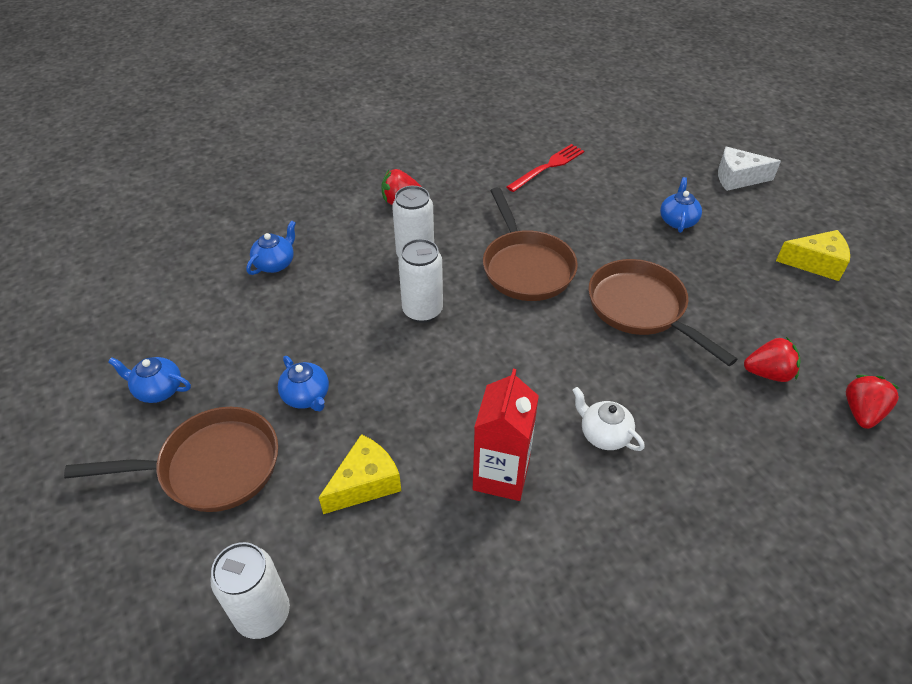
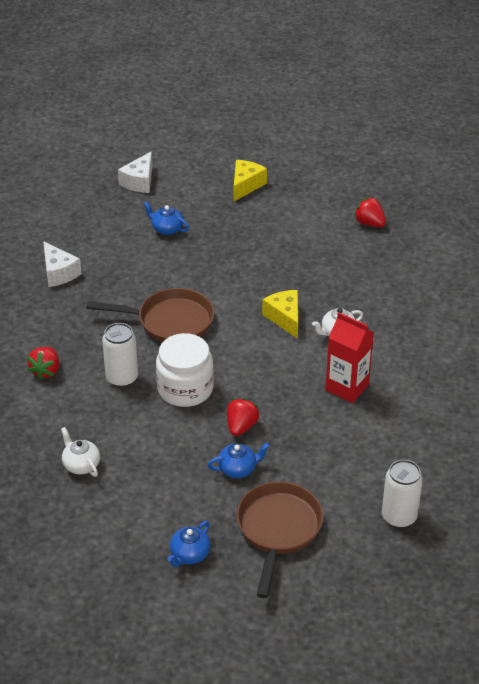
camera: 70 degrees left, 5 degrees down
blue teapot [246,220,296,275] -> white teapot [61,427,100,477]
yellow cheese [319,434,401,514] -> yellow cheese moved to [262,290,298,339]
white can [398,239,443,323] -> white jar [156,333,214,407]
red fork [507,144,584,192] -> white cheese [43,241,82,287]
brown pan [588,259,737,366] -> none
red strawberry [744,337,800,382] -> red strawberry moved to [227,398,260,436]

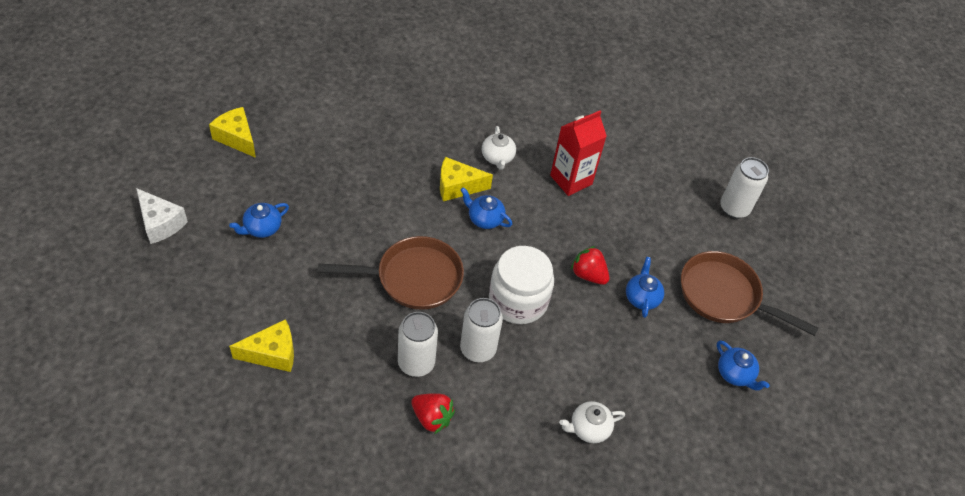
camera: 75 degrees left, 10 degrees up
white cheese [43,241,82,287] -> yellow cheese [229,319,294,372]
brown pan [86,288,214,342] -> brown pan turned 60 degrees clockwise [318,236,464,310]
red strawberry [354,197,386,227] -> none
none -> white can [398,312,438,377]
none -> blue teapot [461,187,512,229]

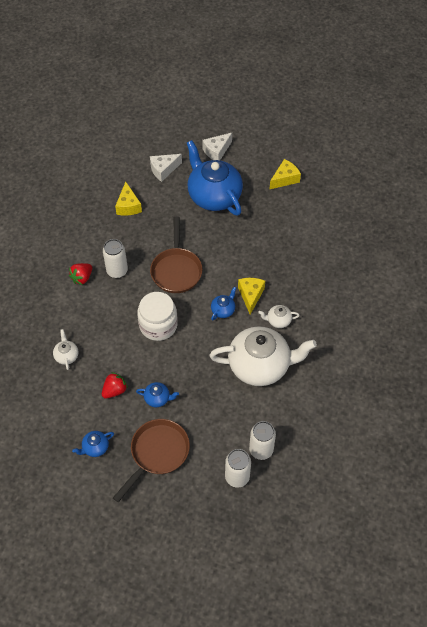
camera: 100 degrees right, 5 degrees up
blue teapot [229,203,289,238] -> blue teapot [187,140,243,216], size x2.42
white can [460,298,503,362] -> white can moved to [249,421,276,460]
red carton [550,110,607,196] -> white teapot [210,326,317,386]
red strawberry [571,246,609,285] -> red strawberry moved to [102,372,128,399]
none -> white cheese [150,154,182,182]

